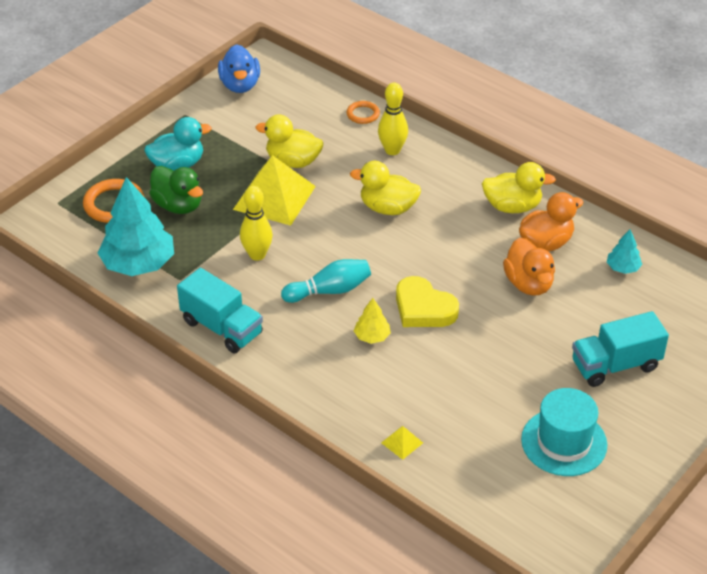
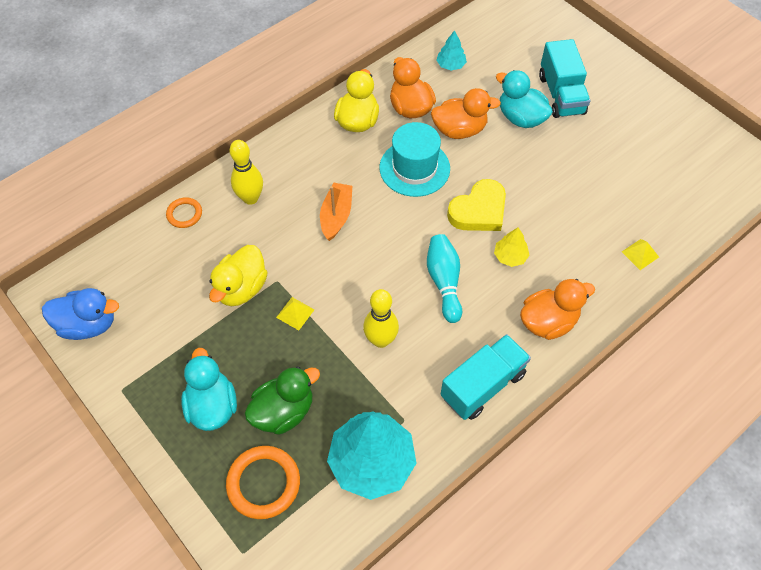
camera: 80 degrees left, 15 degrees up
yellow pyramid [233,155,316,226] -> yellow pyramid [276,297,314,330], size x0.41
yellow duck [350,161,421,215] -> orange boat [320,183,352,241]
turquoise hat [521,388,607,476] -> turquoise hat moved to [379,122,450,197]
none -> turquoise duck [496,70,553,128]
none -> orange duck [520,279,595,340]

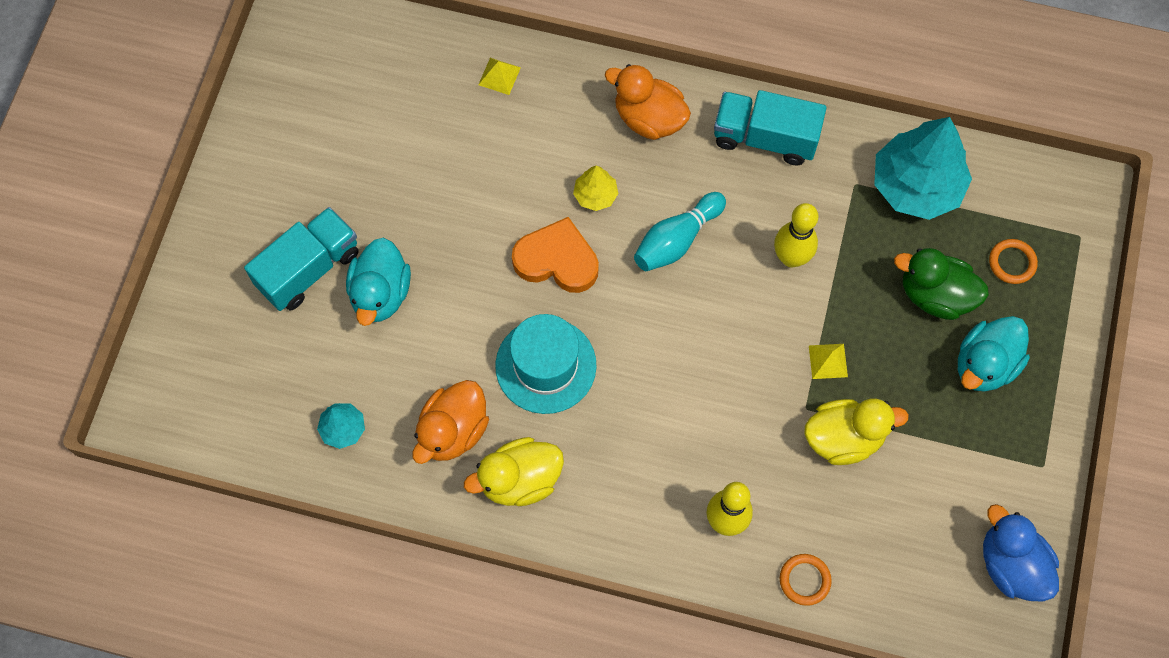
camera: 125 degrees left, 10 degrees up
orange ring [226,446,300,519] -> orange ring [989,239,1038,284], size x0.58
orange boat [320,183,352,241] -> none
orange duck [431,88,501,139] -> none
yellow heart [447,179,506,231] -> orange heart [512,217,599,293]

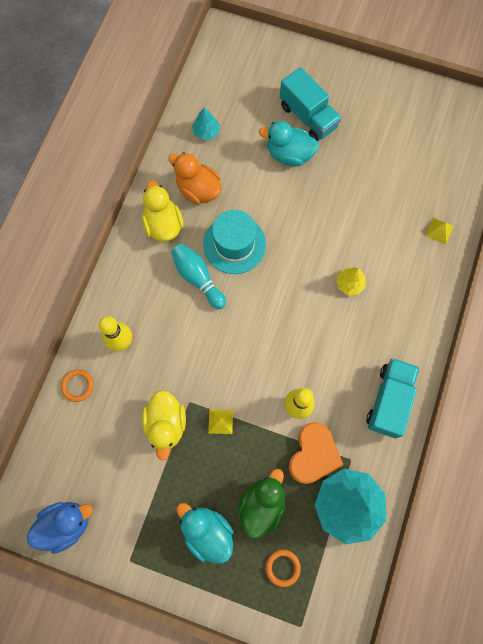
camera: 95 degrees right, 5 degrees up
orange heart [512,217,599,293] -> orange heart moved to [289,422,344,484]
orange duck [605,64,691,140] -> none
turquoise bowling pin [634,192,726,271] -> turquoise bowling pin moved to [171,243,226,309]

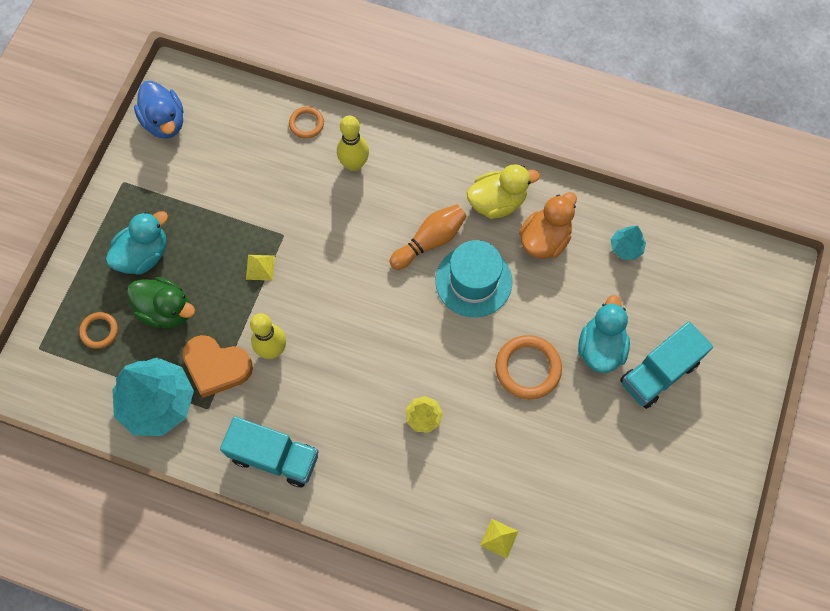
camera: 90 degrees right, 5 degrees down
yellow duck [142,390,186,460] -> none
turquoise bowling pin [171,243,226,309] -> orange bowling pin [390,204,467,270]
none -> orange ring [495,335,562,399]

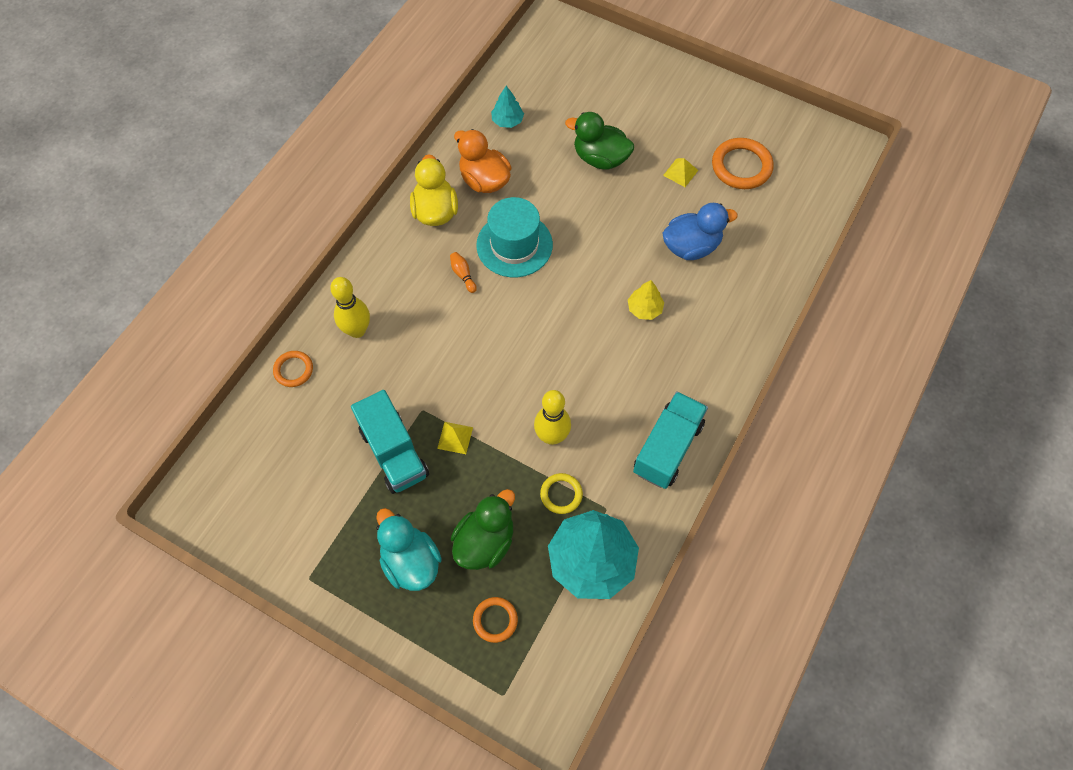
camera: 80 degrees left, 5 degrees down
blue duck [134,81,184,139] -> blue duck moved to [662,203,738,260]
orange heart [183,335,253,398] -> yellow ring [540,473,583,514]
orange bowling pin [390,204,467,270] -> orange bowling pin [450,252,477,293], size x0.50
yellow pyramid [480,519,519,558] -> yellow pyramid moved to [663,158,698,187]
orange ring [495,335,562,399] -> orange ring moved to [712,138,773,189]
turquoise duck [578,295,630,373] -> green duck [565,112,634,170]
turquoise truck [620,322,713,409] -> turquoise truck moved to [351,390,429,494]

